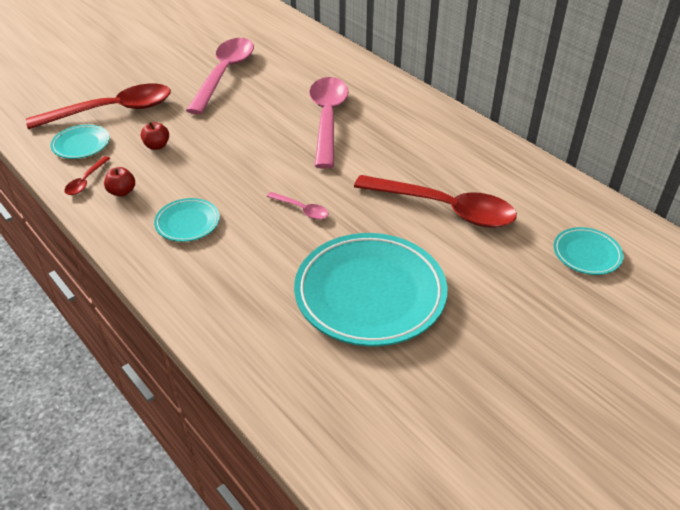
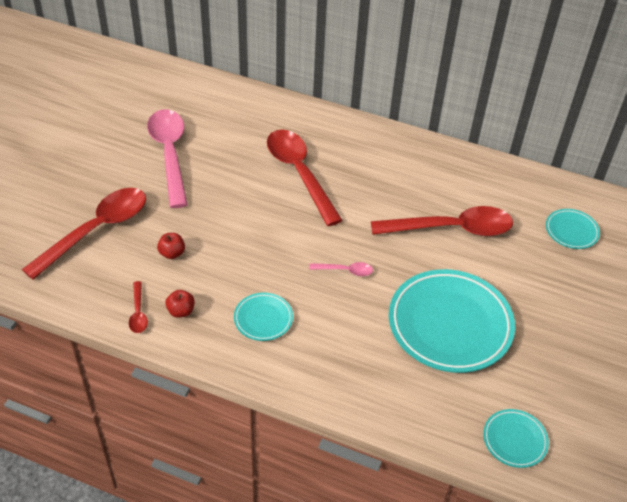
camera: 30 degrees left, 5 degrees up
turquoise plate [51,125,110,159] -> turquoise plate moved to [483,409,549,468]
pink spoon [309,77,349,169] -> red spoon [267,129,343,226]

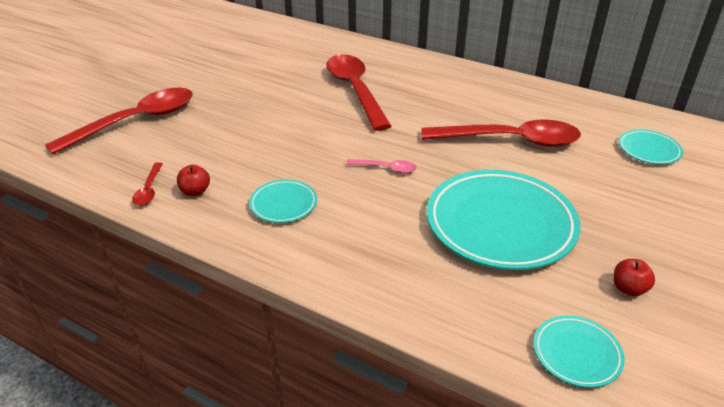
camera: 10 degrees right, 10 degrees down
pink spoon [147,109,188,208] -> none
red apple [157,233,185,259] -> red apple moved to [613,259,655,297]

